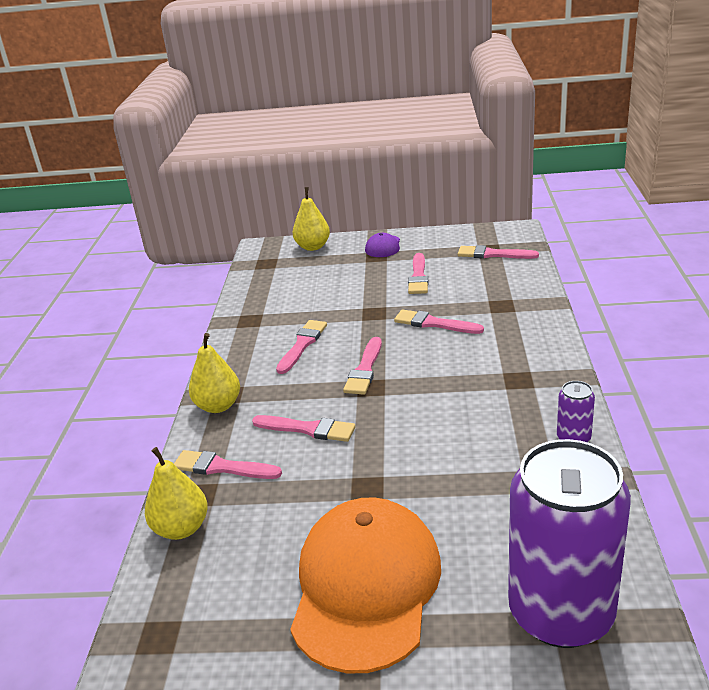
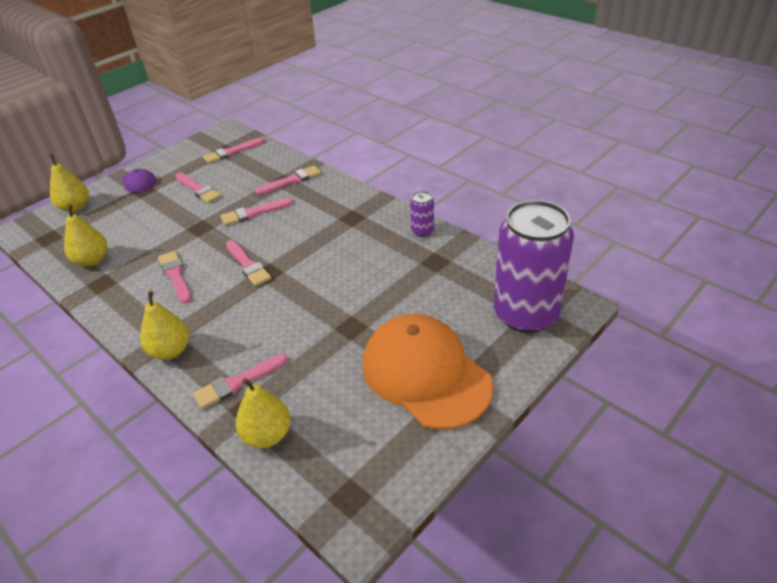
camera: 50 degrees left, 10 degrees up
pink brush [252,415,356,442] -> pink brush moved to [255,165,321,195]
none -> yellow pear [64,204,107,266]

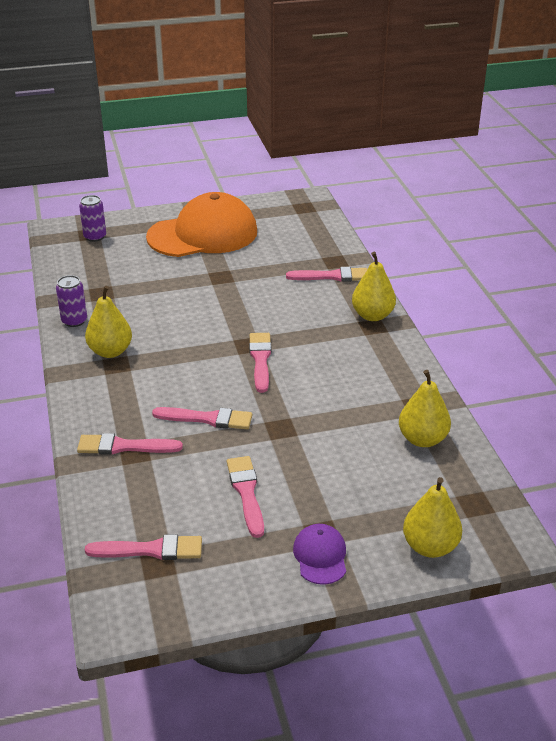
camera: 150 degrees left, 5 degrees down
pink brush [158,251,191,304] -> none
yellow pear [236,378,291,448] -> yellow pear moved to [85,286,132,358]
orange cap [363,314,494,430] -> orange cap turned 105 degrees counterclockwise [146,192,257,257]
purple can [493,200,574,333] -> purple can [79,195,106,242], size x0.41

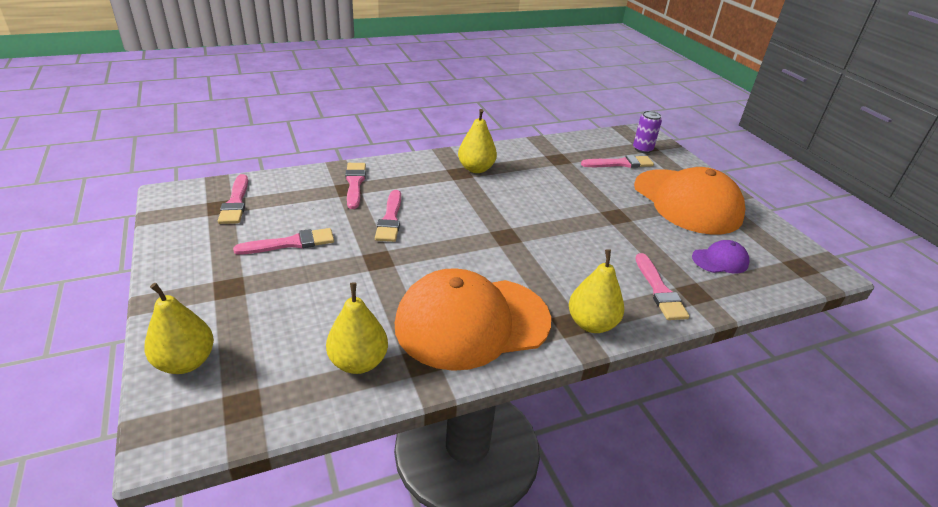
camera: 80 degrees right, 0 degrees up
purple can [56,275,87,327] -> none
pink brush [249,333,272,393] -> pink brush moved to [581,155,654,168]
purple cap [293,524,346,585] -> purple cap moved to [692,240,750,273]
none -> orange cap [395,268,551,371]

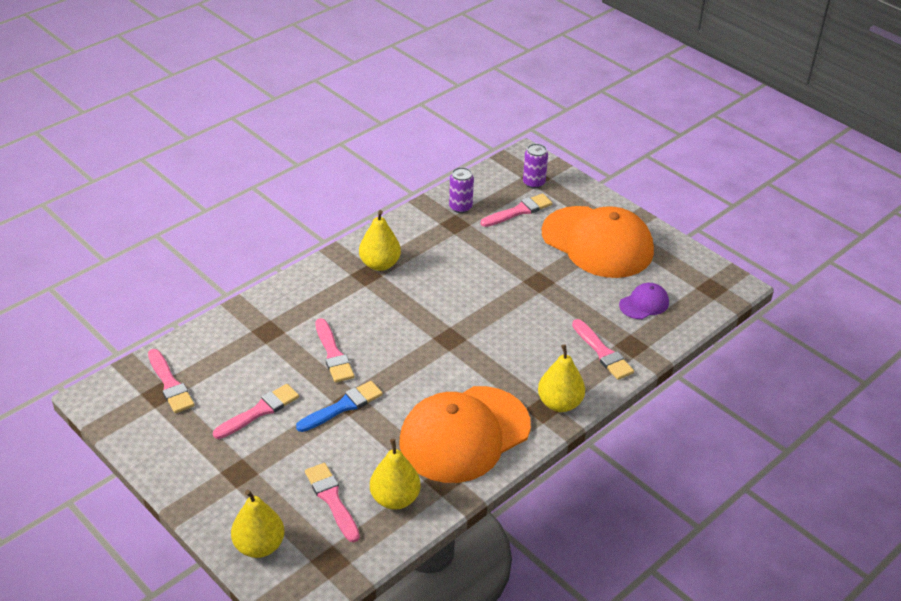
camera: 20 degrees left, 5 degrees up
pink brush [345,163,366,209] -> pink brush moved to [305,463,360,542]
none -> blue brush [296,381,383,432]
none -> purple can [449,167,474,213]

